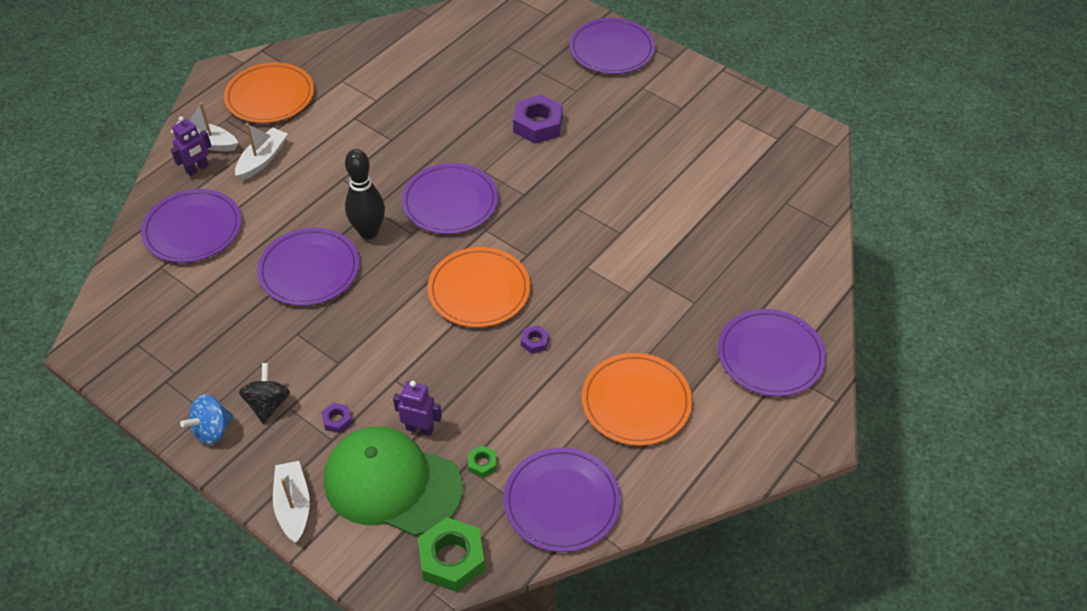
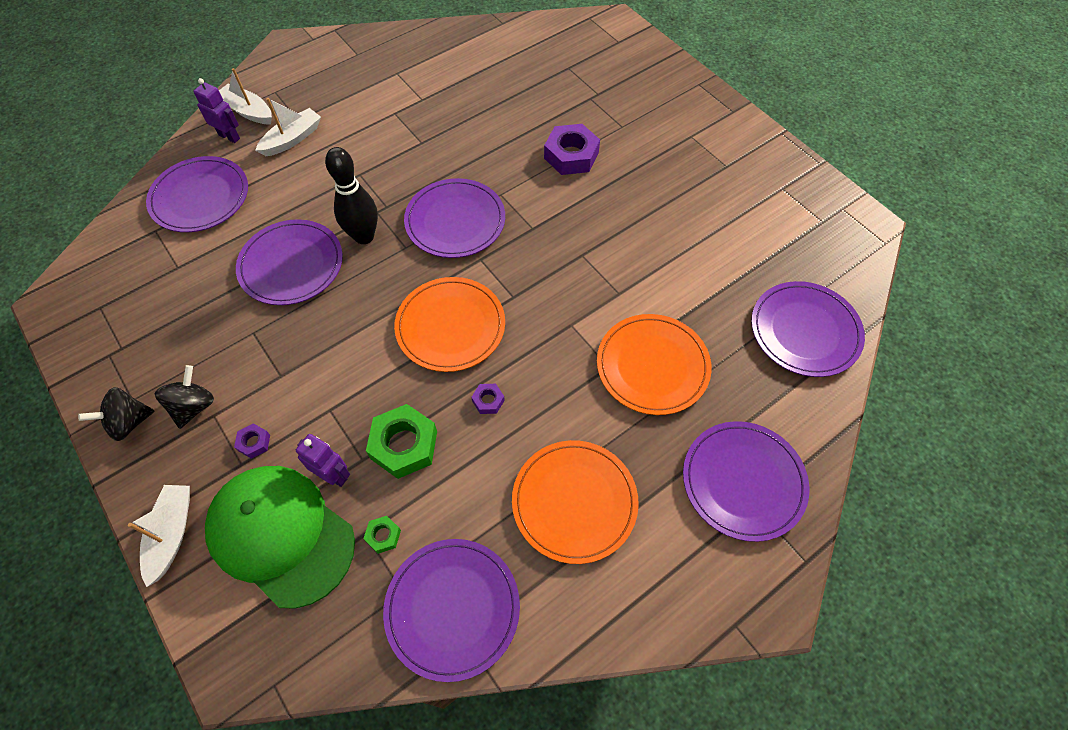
camera: 15 degrees right, 10 degrees up
purple robot [171,116,211,176] -> purple robot turned 120 degrees counterclockwise [193,78,240,143]
blue spinning top [180,395,233,445] -> black spinning top [78,387,154,441]
orange plate [224,62,314,123] -> orange plate moved to [597,314,712,415]
green nut [418,517,485,592] -> green nut moved to [366,404,437,479]
purple plate [569,18,655,74] -> purple plate moved to [751,281,865,377]

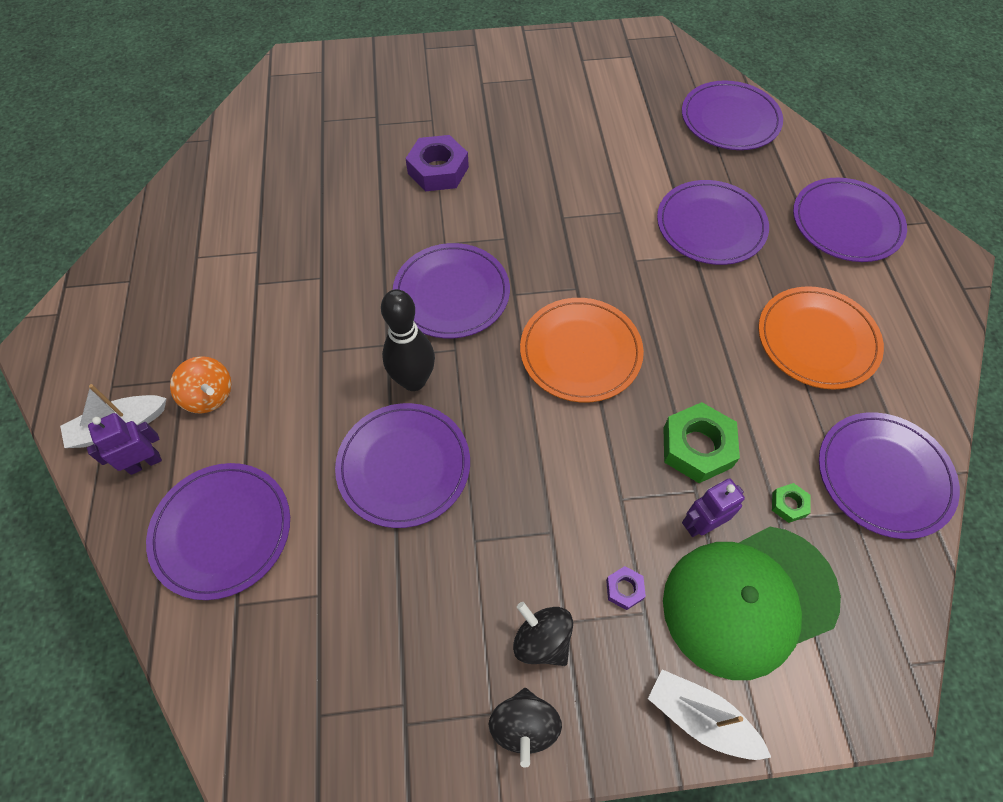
camera: 60 degrees left, 0 degrees up
white boat [255,98,321,156] -> orange spinning top [170,356,231,413]
purple nut [471,384,505,414] -> none
orange plate [597,314,712,415] -> purple plate [657,180,769,265]

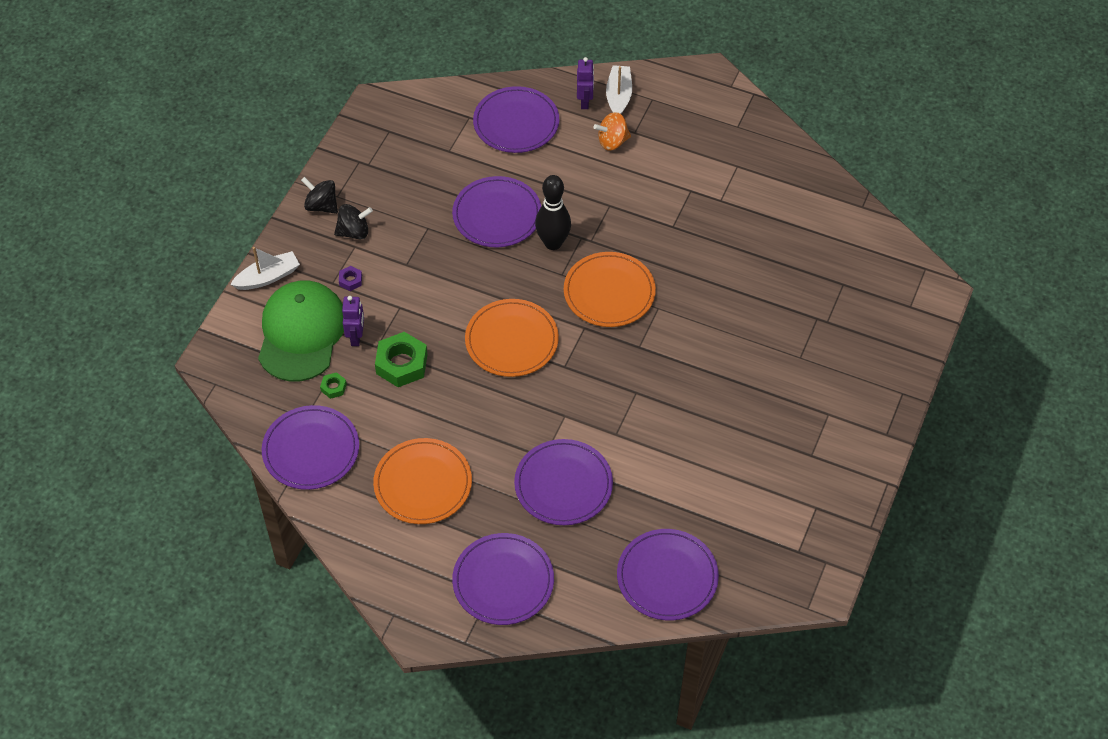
camera: 120 degrees right, 5 degrees down
purple plate [393,243,510,338] -> orange plate [564,252,656,327]
purple nut [405,135,469,191] -> none

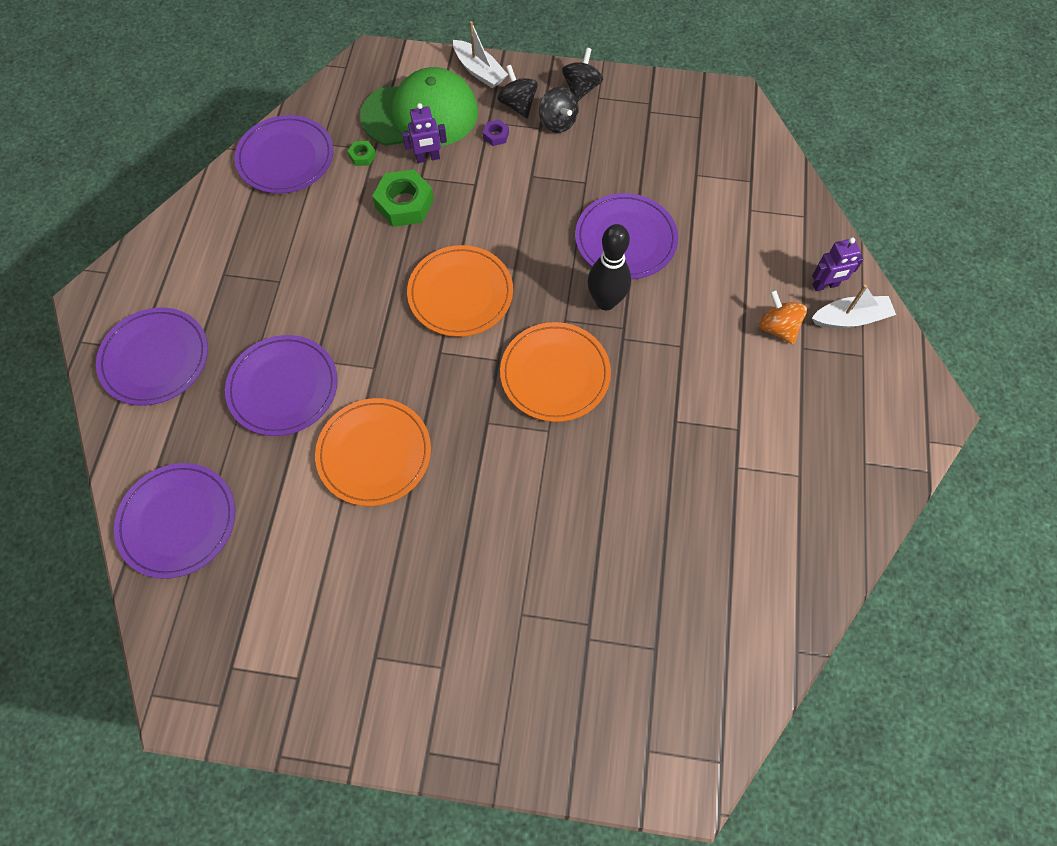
camera: 75 degrees right, 10 degrees up
orange plate [373,438,472,524] -> orange plate moved to [315,398,431,506]
purple plate [473,86,559,153] -> none
none -> black spinning top [498,65,538,118]

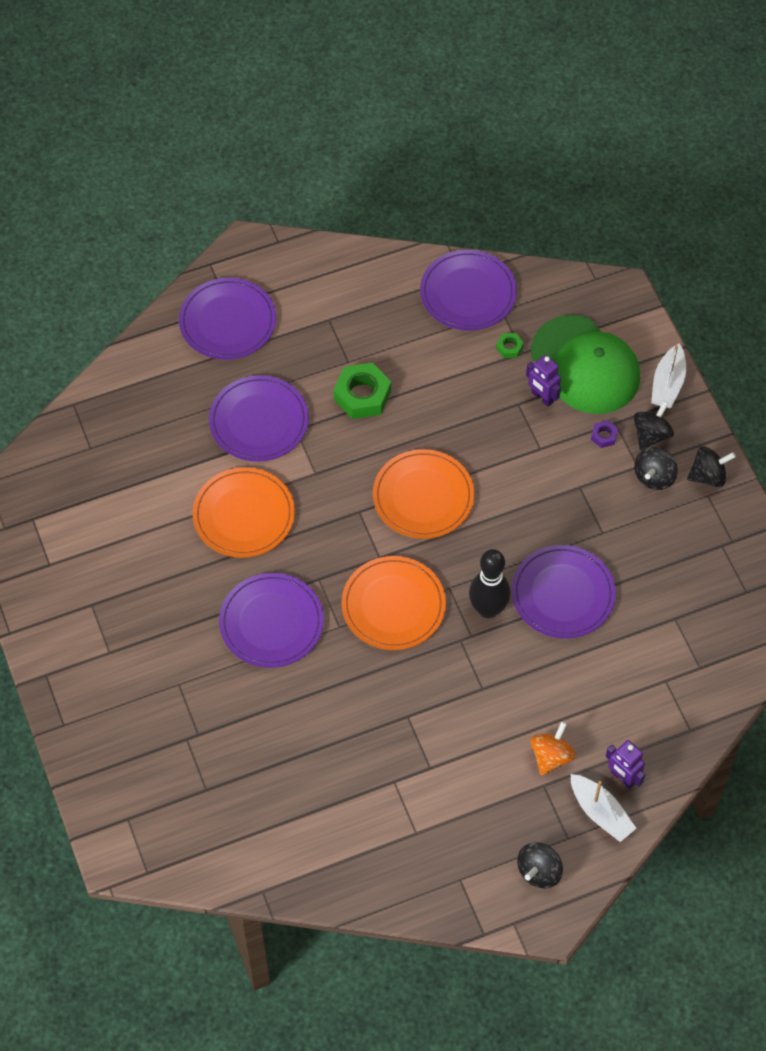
camera: 60 degrees right, 5 degrees down
purple plate [114,463,235,579] -> purple plate moved to [219,573,324,668]
green nut [372,169,434,227] -> green nut moved to [333,363,391,419]
none -> black spinning top [517,842,563,888]

